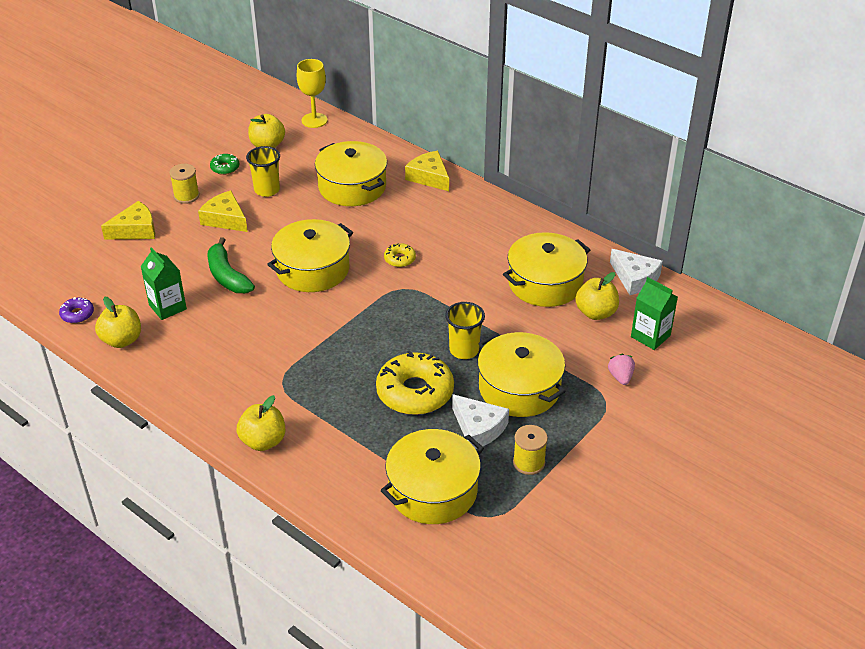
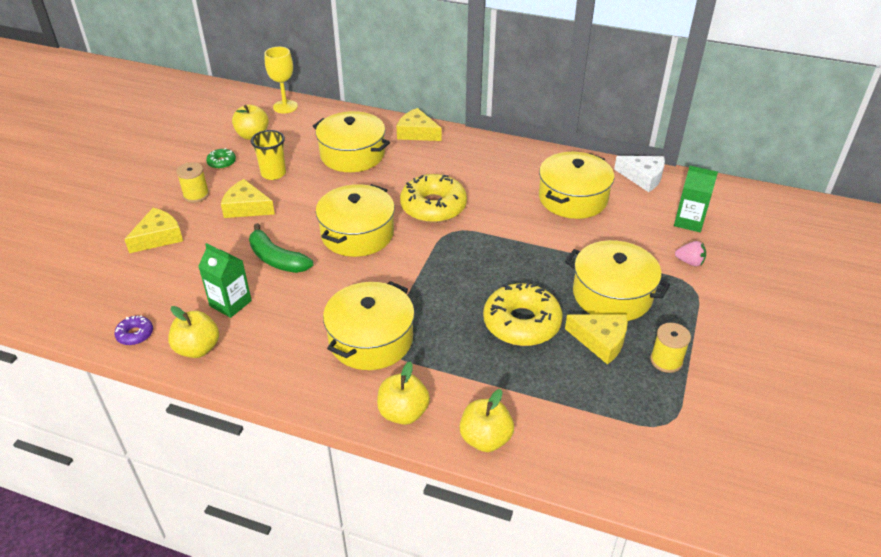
camera: 20 degrees left, 0 degrees up
yellow pot [381,429,484,524] -> yellow pot moved to [323,281,415,370]
yellow donut [384,243,416,267] -> yellow donut [400,174,467,223], size x2.17
yellow cup [445,302,485,359] -> none
white cheese [452,394,509,449] -> yellow cheese [565,315,628,365]
yellow apple [575,272,619,320] -> yellow apple moved to [460,389,514,452]
pink strawberry [608,354,635,385] -> pink strawberry turned 135 degrees clockwise [675,241,706,266]

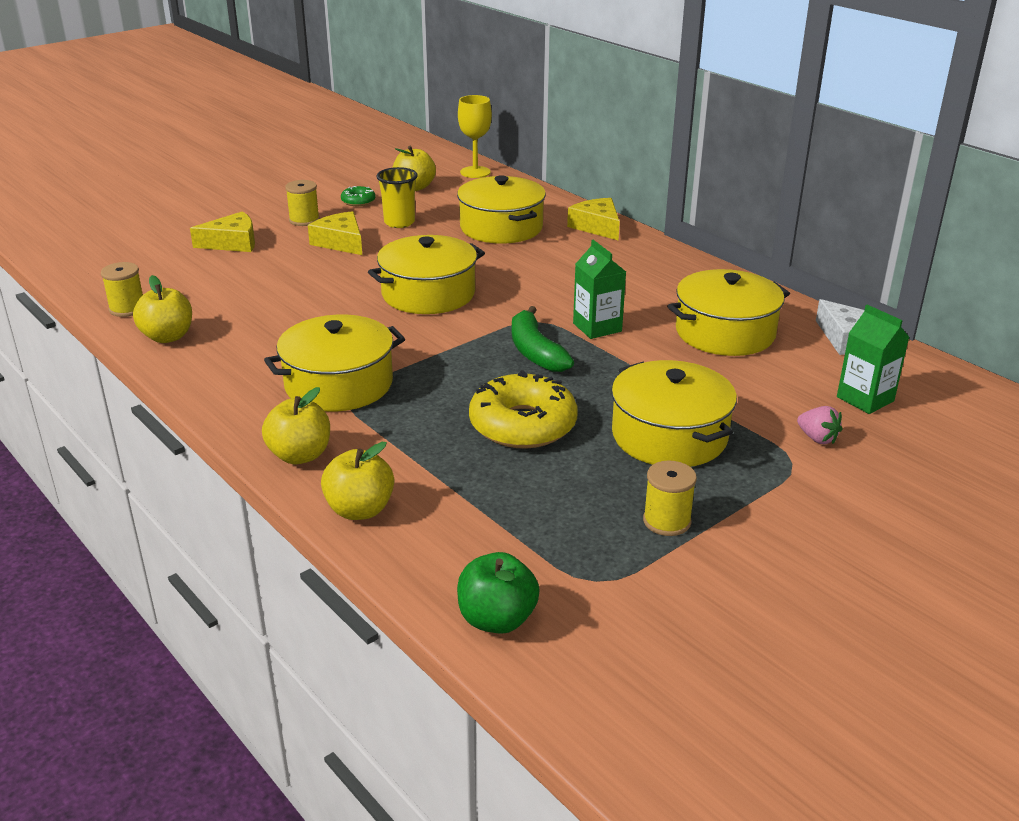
camera: 30 degrees right, 10 degrees down
purple donut [114,315,153,345] -> yellow spool [101,262,143,317]
green carton [198,243,252,318] -> green carton moved to [573,240,626,339]
green banana [249,223,314,273] -> green banana moved to [512,306,574,372]
yellow donut [400,174,467,223] -> none
yellow cheese [565,315,628,365] -> none
none -> green apple [457,552,540,634]

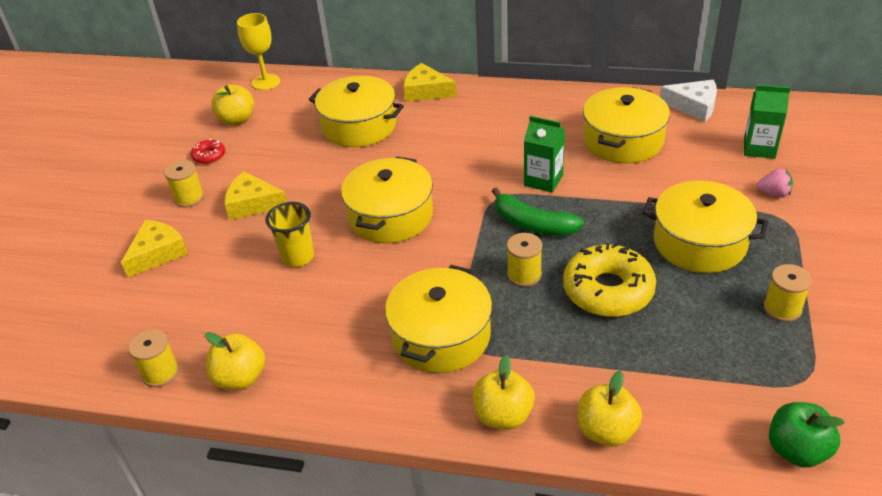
camera: 35 degrees left, 10 degrees up
green donut [341,186,376,206] -> red donut [191,139,225,164]
yellow cup [376,167,418,228] -> yellow cup moved to [266,202,314,267]
none -> yellow spool [507,233,543,287]

